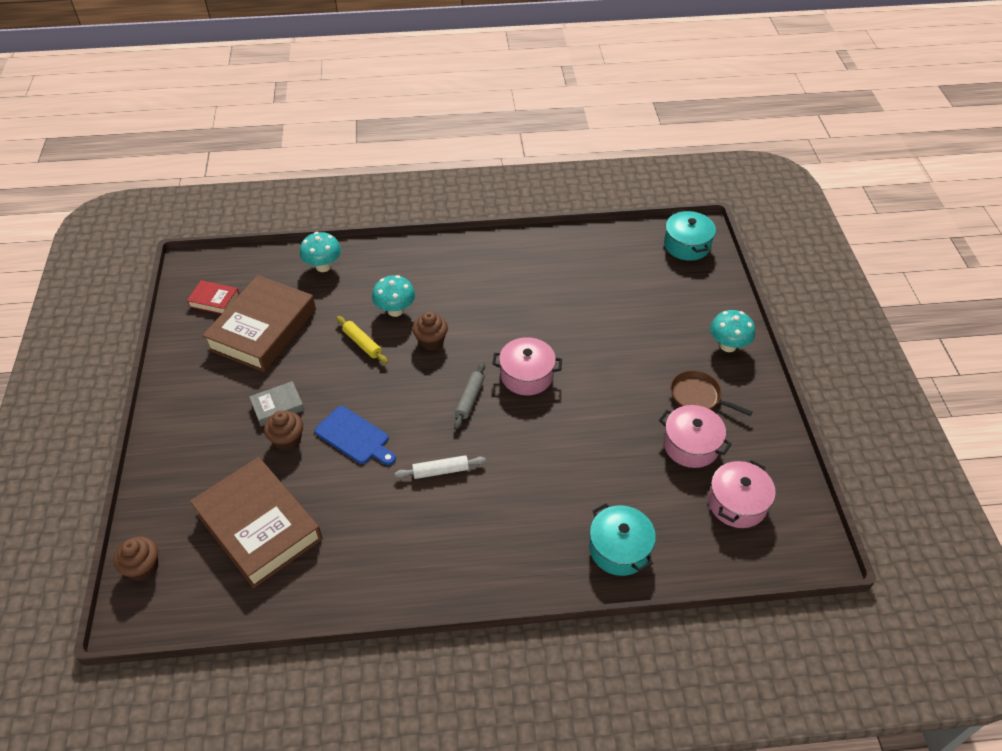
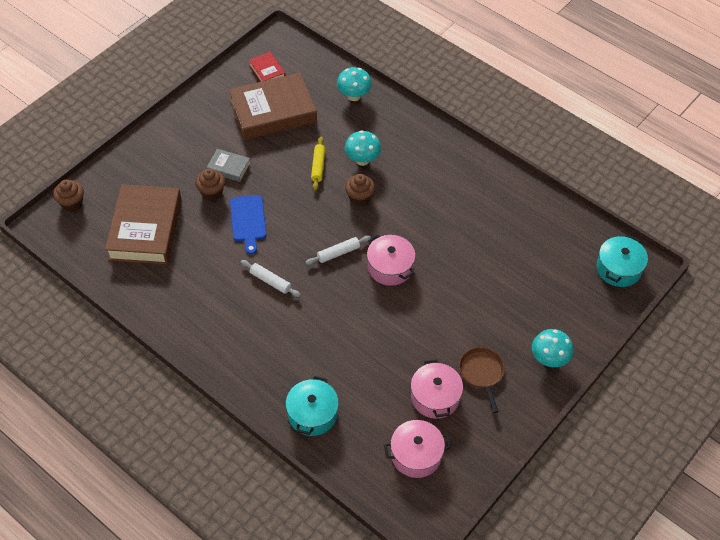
camera: 45 degrees right, 5 degrees up
grey rolling pin [454,362,485,429] -> white rolling pin [306,236,371,265]

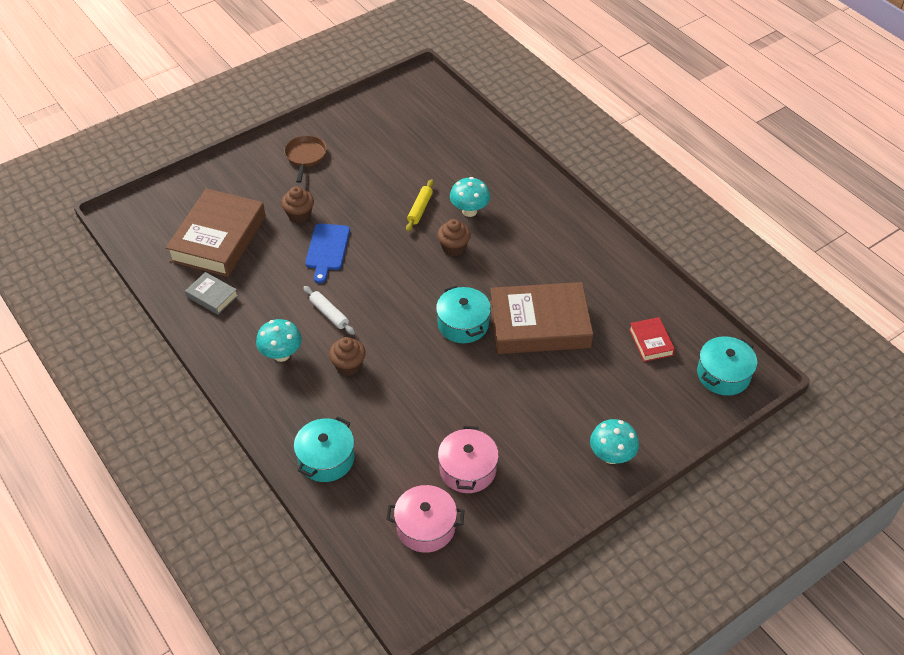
camera: 15 degrees right, 5 degrees down
brown cupcake [53,179,84,212] -> brown cupcake moved to [329,337,366,376]
grey book [207,149,250,182] -> grey book moved to [185,272,238,315]
brown book [229,73,317,140] -> brown book moved to [490,282,593,354]
red book [249,52,285,82] -> red book moved to [629,317,675,362]
white rolling pin [306,236,371,265] -> none
turquoise mushroom [337,67,372,101] -> turquoise mushroom moved to [256,319,302,362]
pink pot [367,235,415,286] -> turquoise pot [436,285,491,343]
brown pan [459,347,505,413] -> brown pan moved to [284,136,327,183]

